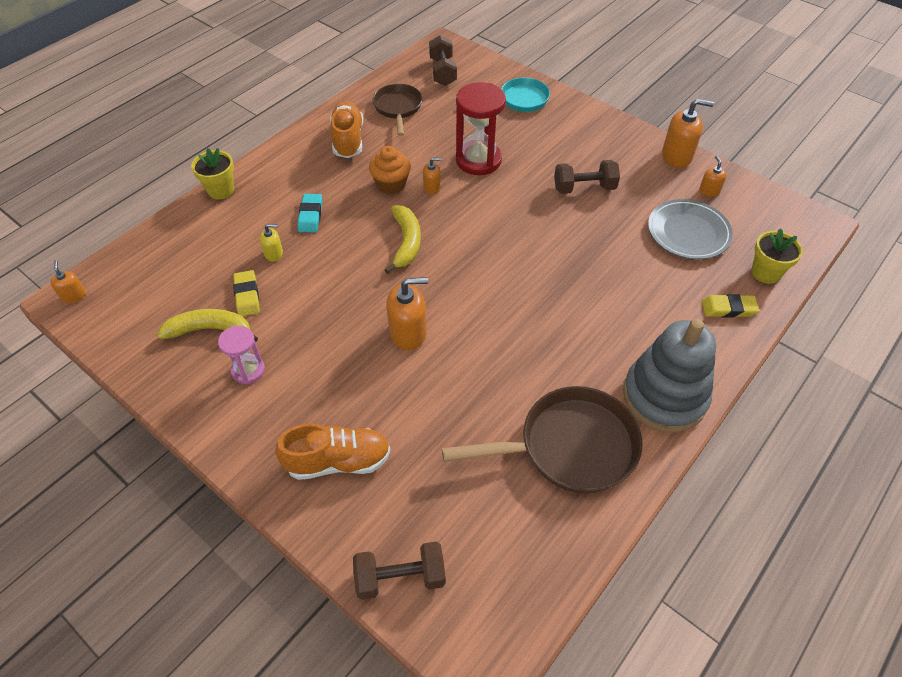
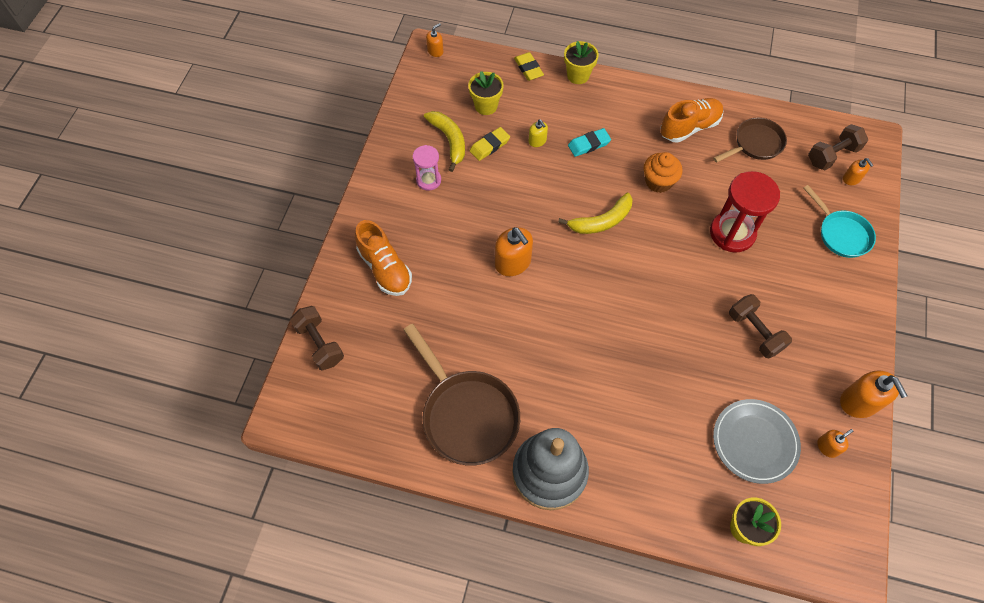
camera: 65 degrees right, 10 degrees up
orange soap dispenser [423,157,442,194] -> orange soap dispenser moved to [843,158,874,185]
yellow eraser [702,294,759,318] -> yellow eraser moved to [514,52,544,81]
none -> yellow flower pot [468,71,504,115]

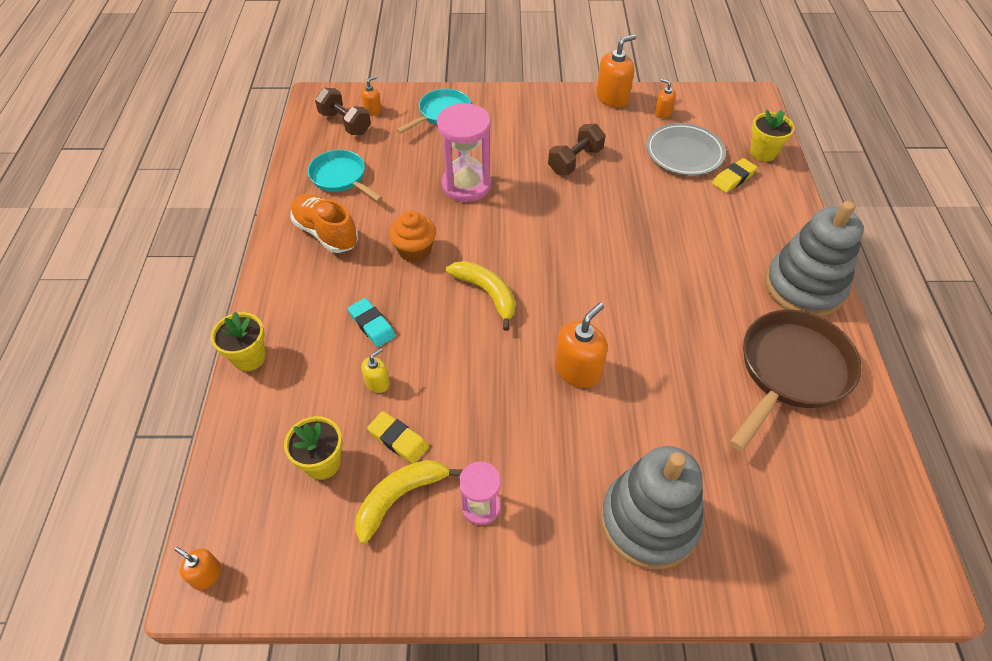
camera: 105 degrees left, 10 degrees down
brown dumbbell [290,306,344,371] -> none
orange shoe [355,220,412,296] -> grey stacking toy [601,446,703,569]
yellow eraser [514,52,544,81] -> yellow eraser moved to [712,158,757,193]
red hourglass [710,171,780,252] -> pink hourglass [437,103,491,202]
brown pan [713,118,787,163] -> turquoise pan [308,150,383,201]

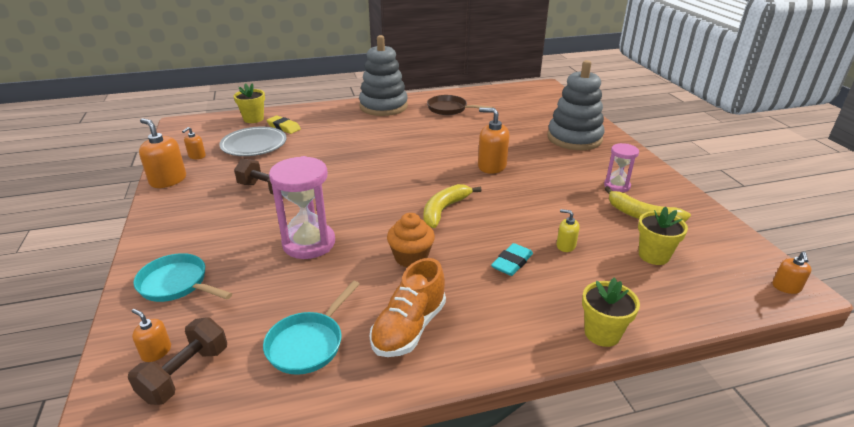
camera: 105 degrees left, 20 degrees down
yellow eraser [367,411,429,464] -> none
brown pan [730,310,861,451] -> brown pan [427,95,493,115], size x0.62

